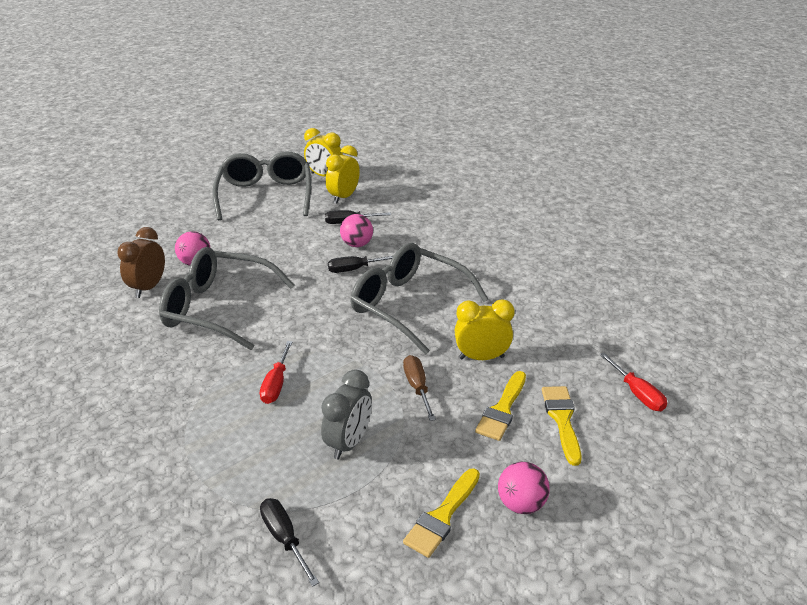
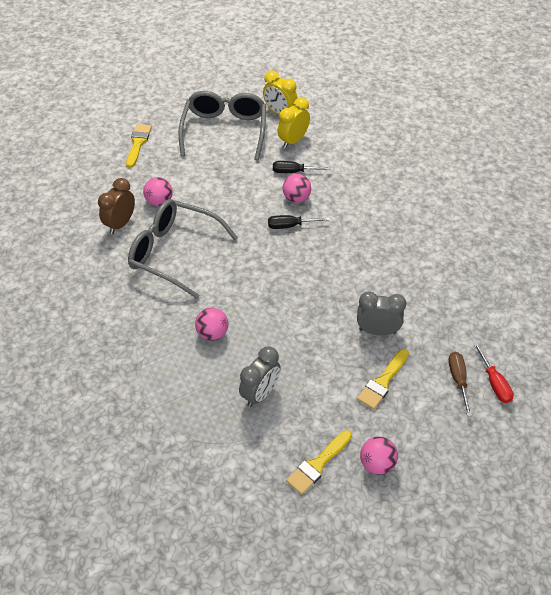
camera: 10 degrees right, 15 degrees up
red screwdriver [260,341,293,404] -> pink ball [195,308,228,341]
black screwdriver [260,498,319,587] -> none
grey glasses [350,243,488,354] -> none
brown screwdriver [403,355,436,421] -> brown screwdriver moved to [448,352,472,416]
yellow clock [455,299,515,360] -> grey clock [357,292,406,335]
yellow brush [542,386,582,466] -> yellow brush moved to [126,124,152,168]

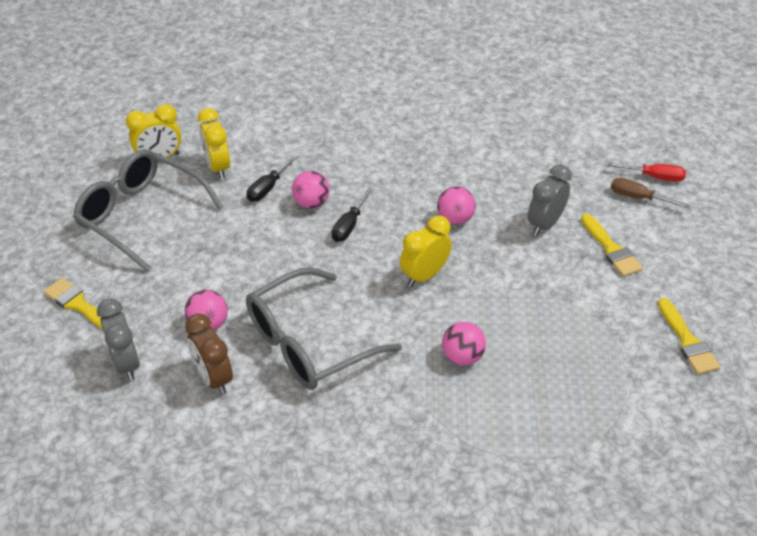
camera: 60 degrees left, 5 degrees down
grey clock [239,347,281,407] -> grey clock moved to [97,298,140,381]
pink ball [360,437,398,475] -> pink ball moved to [437,186,476,225]
none -> yellow clock [400,216,452,287]

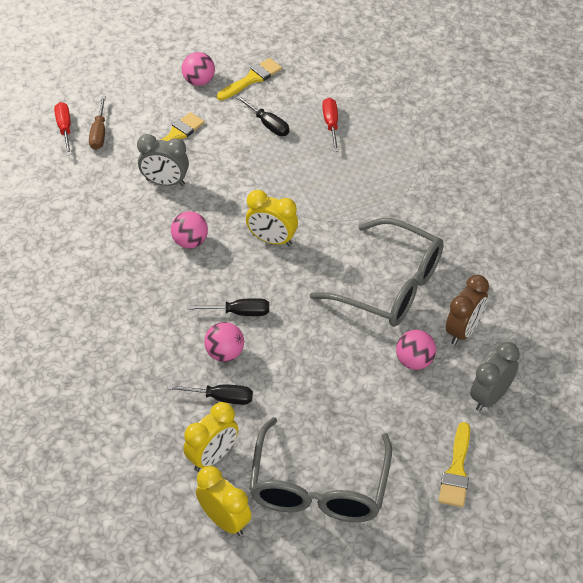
camera: 115 degrees left, 5 degrees up
pink ball [442,322,486,366] -> pink ball moved to [182,52,215,86]
none -> black screwdriver [236,96,289,136]
none -> red screwdriver [322,98,339,152]

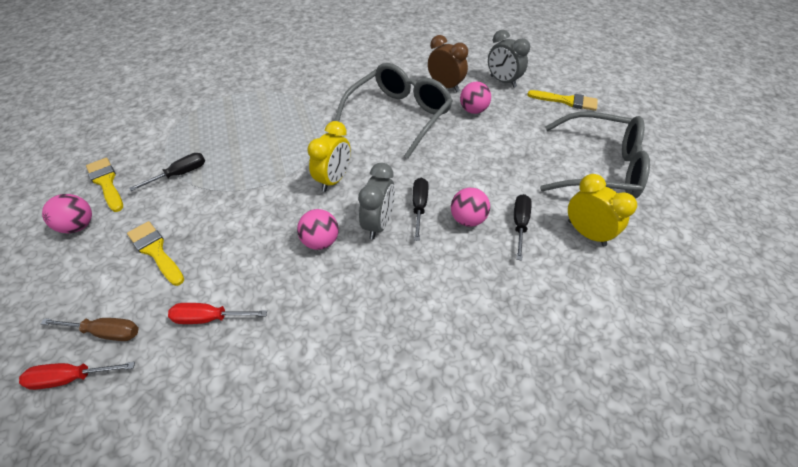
camera: 85 degrees left, 0 degrees up
grey clock [137,134,189,186] -> grey clock moved to [358,163,395,239]
yellow clock [196,466,251,536] -> none
red screwdriver [322,98,339,152] -> red screwdriver moved to [168,303,267,324]

